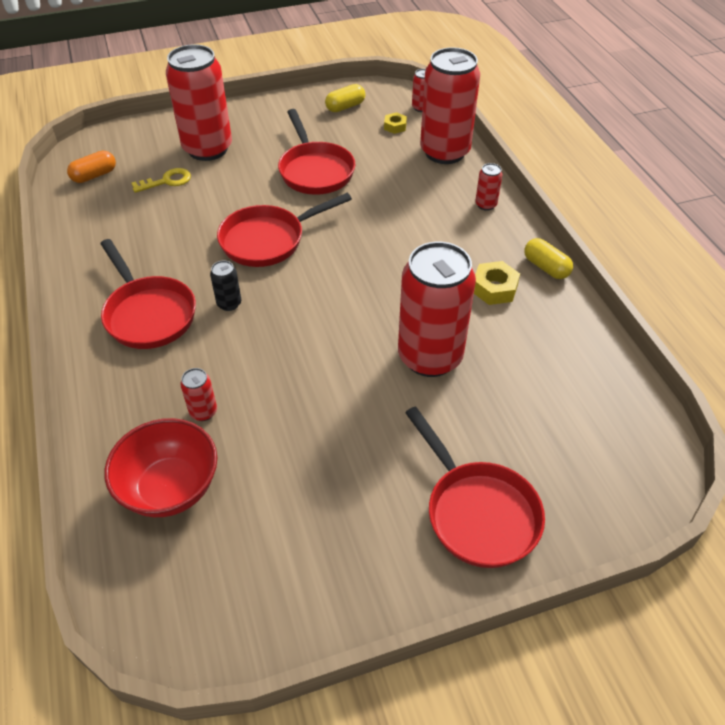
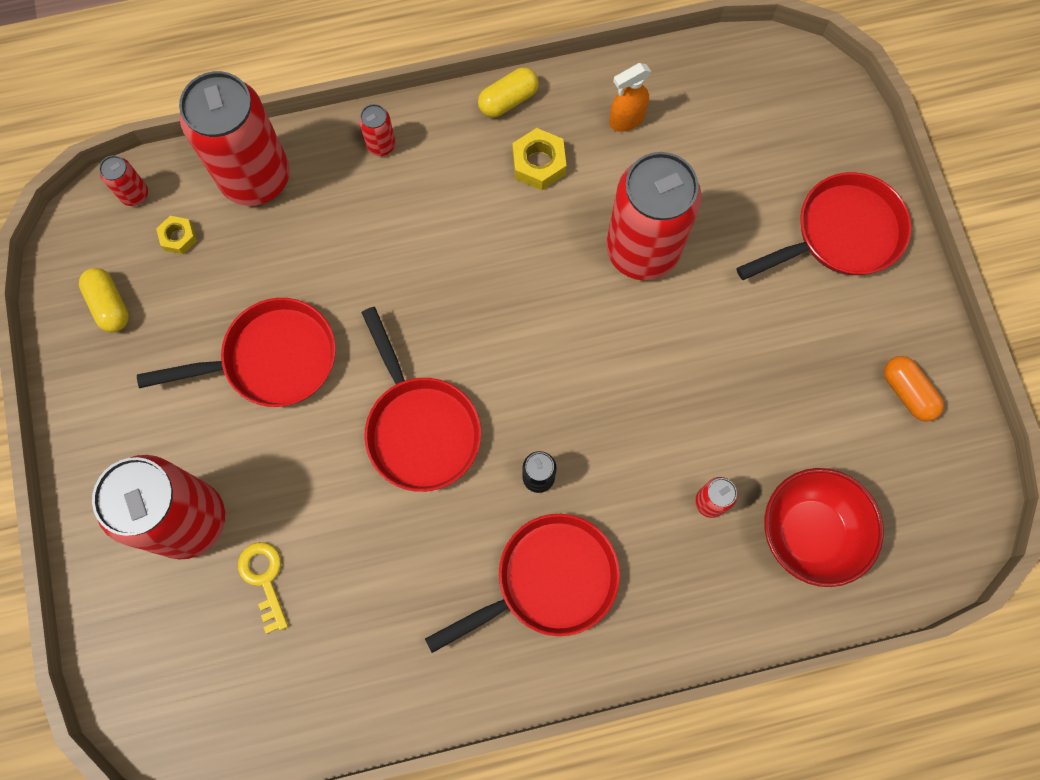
camera: 85 degrees left, 25 degrees up
orange capsule [67,151,116,183] -> orange capsule moved to [884,356,944,422]
none -> orange spray bottle [609,63,651,132]

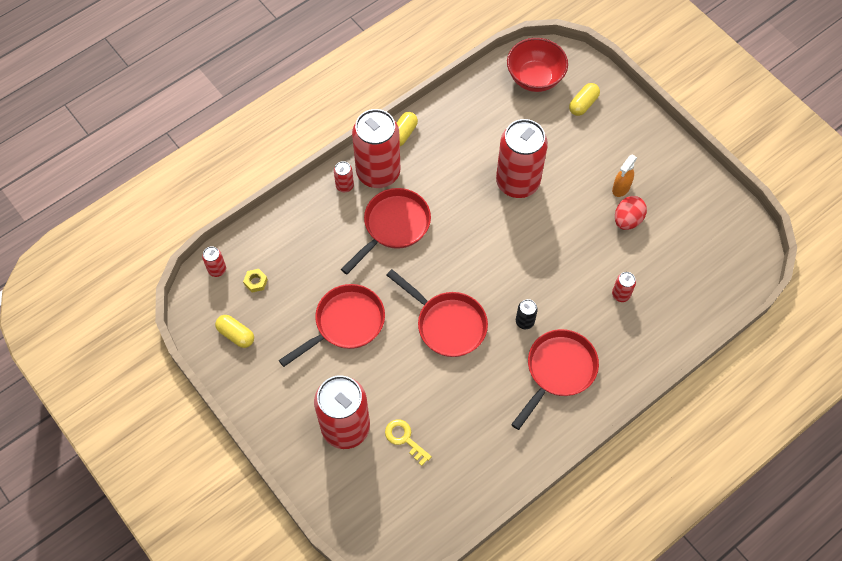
camera: 25 degrees left, 10 degrees down
red can [179,71,290,206] -> red can moved to [352,109,400,188]
yellow nut [513,128,566,190] -> none
orange spray bottle [609,63,651,132] -> orange spray bottle moved to [612,155,637,197]
red pan [736,172,911,280] -> red pan moved to [341,188,431,274]
red bowl [764,468,884,587] -> red bowl moved to [507,38,568,92]
orange capsule [884,356,944,422] -> none
none -> yellow capsule [569,83,600,116]
none -> red egg [615,196,647,230]

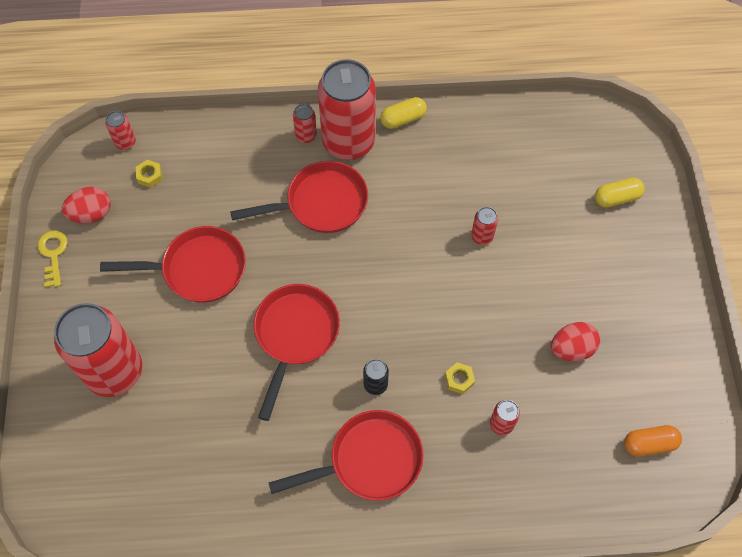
camera: 35 degrees right, 0 degrees up
yellow capsule [215,315,254,348] -> red egg [62,187,111,223]
yellow key [385,419,432,466] -> yellow key moved to [37,231,68,288]
red pan [387,269,488,357] -> red pan turned 150 degrees counterclockwise [254,284,340,421]
red can [496,119,548,198] -> red can [471,207,498,245], size x0.41
red bowl [507,38,568,92] -> none
orange spray bottle [612,155,637,197] -> none
none -> yellow nut [445,362,475,394]
none -> orange capsule [624,425,682,456]

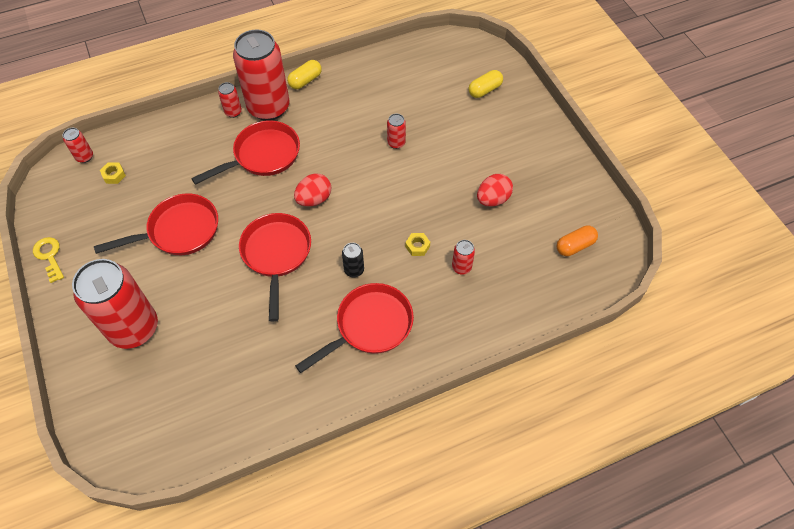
camera: 20 degrees left, 5 degrees down
red egg [62,187,111,223] -> red egg moved to [294,174,331,207]

